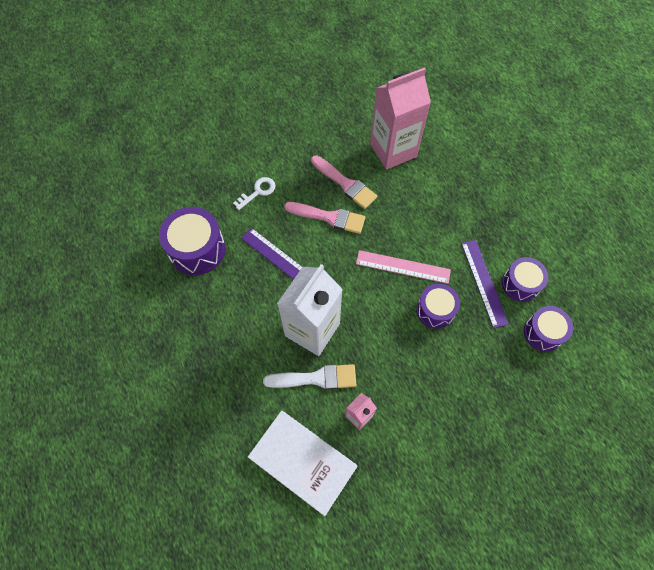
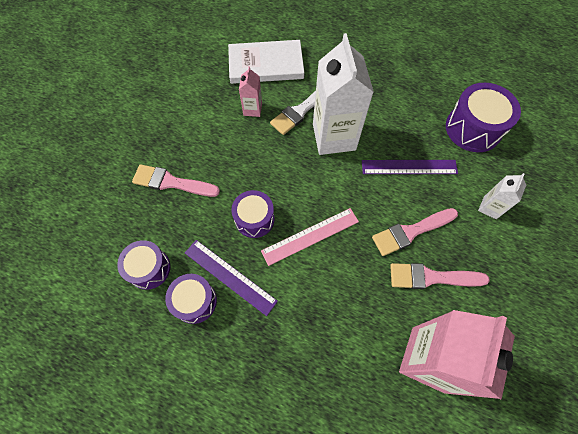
camera: 140 degrees right, 0 degrees up
white key [233,177,276,210] -> white carton [478,173,526,219]
none -> pink brush [132,164,220,197]

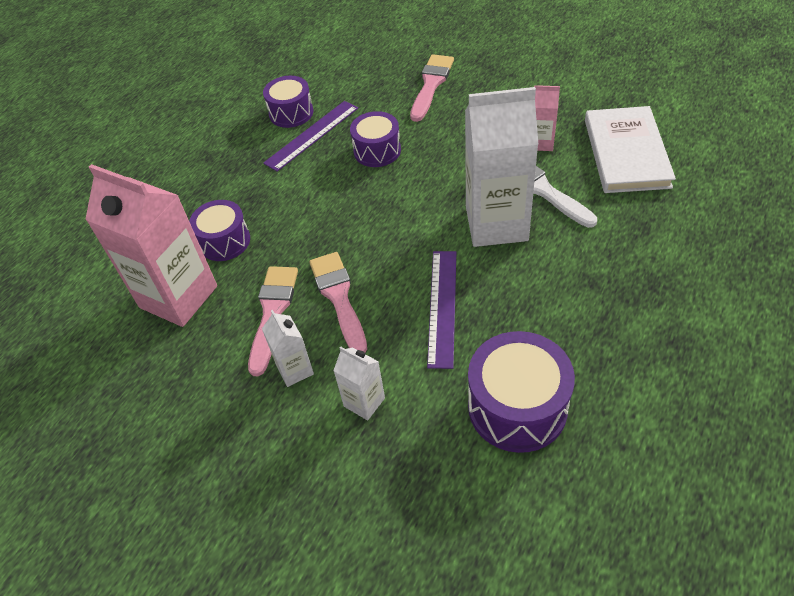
camera: 100 degrees right, 15 degrees down
purple drum [117,240,170,290] -> purple drum moved to [189,200,250,261]
pink ruler [261,208,359,266] -> none
none -> white carton [262,310,314,387]

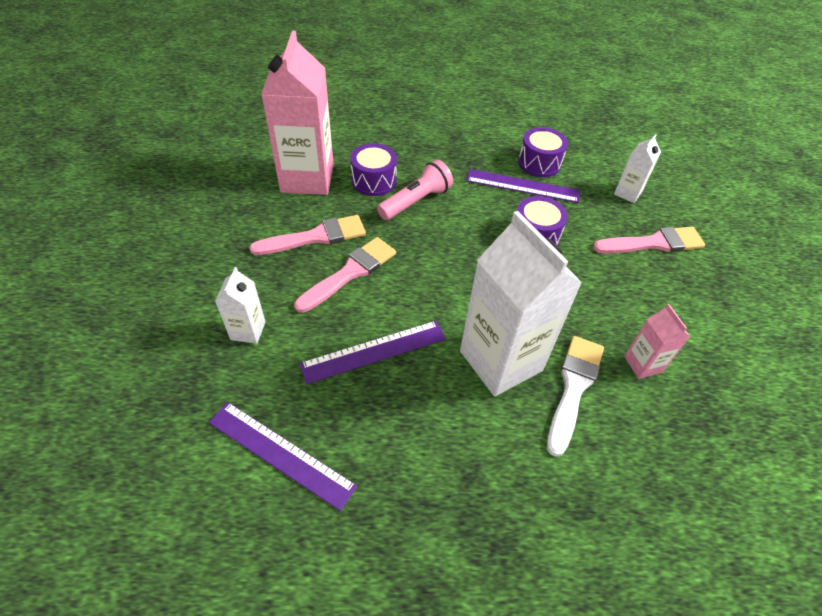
camera: 55 degrees right, 0 degrees up
white carton [262,310,314,387] -> white carton moved to [614,134,661,203]
purple drum [468,331,575,453] -> purple ruler [208,402,358,511]
white book [585,106,676,193] -> none
none -> pink flashlight [377,160,453,220]

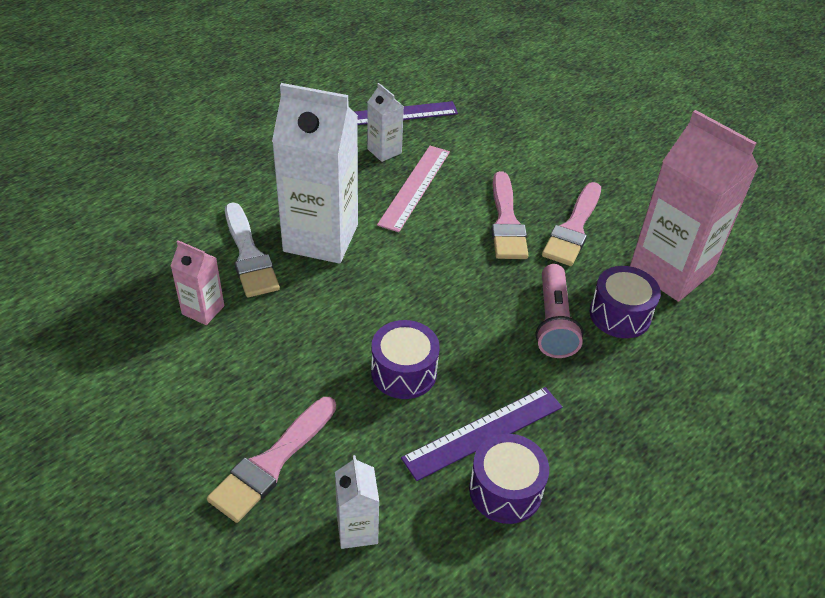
camera: 135 degrees right, 5 degrees down
white carton [215,267,266,344] -> white carton moved to [367,83,404,162]
purple ruler [299,321,446,384] -> pink ruler [377,146,450,232]

